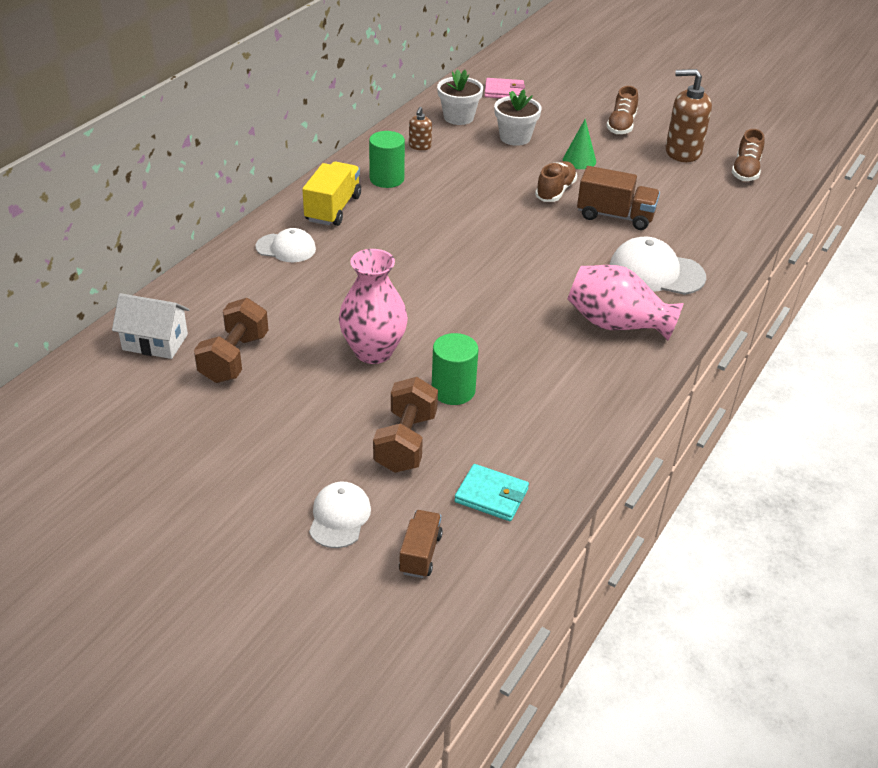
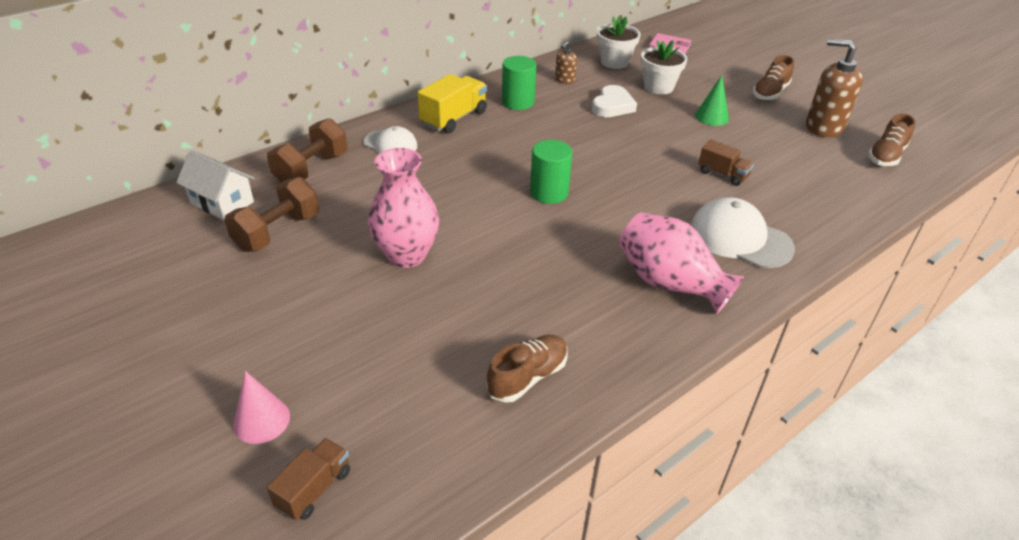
camera: 20 degrees right, 0 degrees up
white cap [309,482,371,548] -> pink cone [233,371,290,444]
brown dumbbell [373,377,438,473] -> brown dumbbell moved to [267,118,347,183]
green cylinder [432,333,478,405] -> green cylinder moved to [530,140,573,204]
turquoise wallet [454,464,529,521] -> none
brown shoe [535,161,577,202] -> brown shoe moved to [487,335,568,403]
brown truck [577,166,660,230] -> brown truck [698,139,754,186], size x0.62
none -> white heart [592,85,637,117]

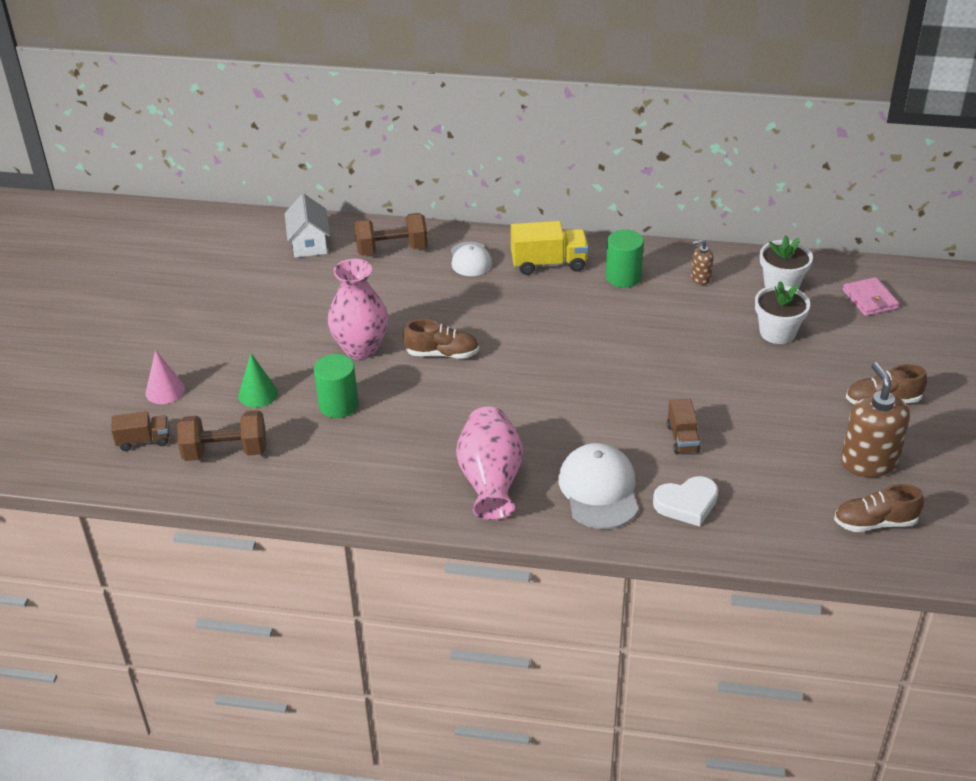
camera: 50 degrees right, 0 degrees up
brown dumbbell [224,177,319,252] -> brown dumbbell moved to [177,410,266,461]
brown shoe [487,335,568,403] -> brown shoe moved to [403,319,479,359]
green cylinder [530,140,573,204] -> green cylinder moved to [314,354,358,418]
white heart [592,85,637,117] -> white heart moved to [653,476,718,527]
green cone [695,75,729,126] -> green cone moved to [238,353,278,408]

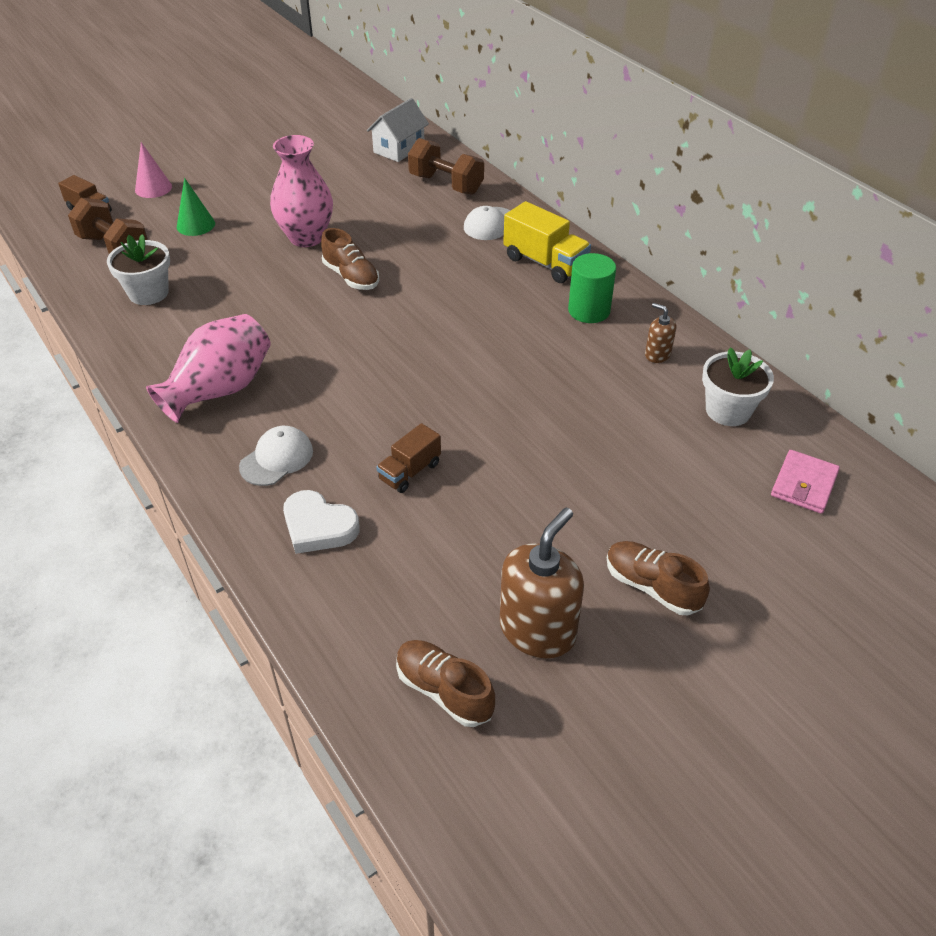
camera: 45 degrees right, 5 degrees up
green cylinder [314,354,358,418] -> none
white cap [558,443,639,529] -> white cap [239,426,313,486], size x0.64
white flower pot [755,281,810,344] -> white flower pot moved to [107,234,170,305]

